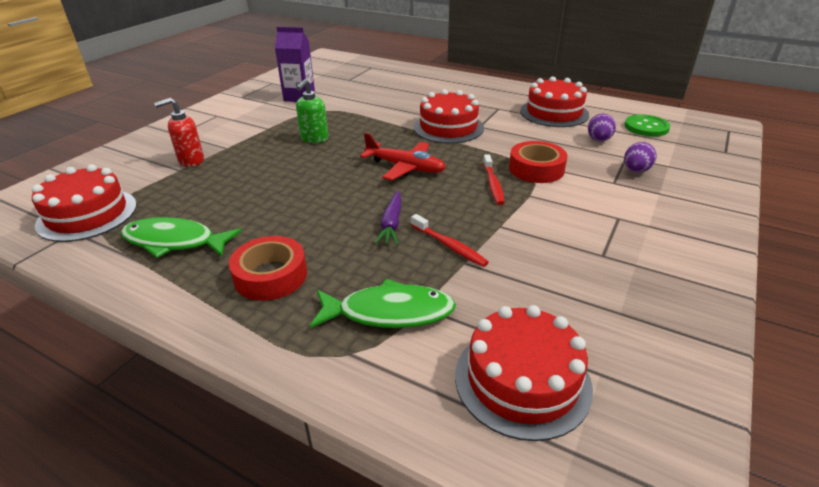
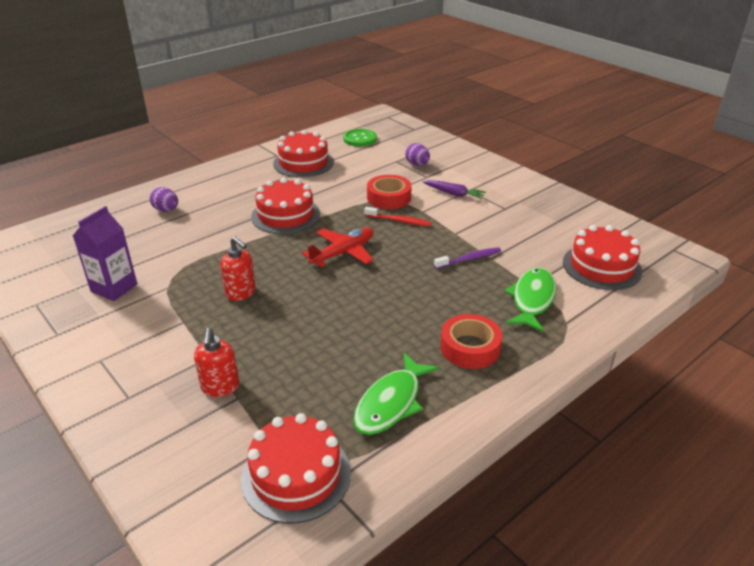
camera: 70 degrees left, 0 degrees up
green soap dispenser [296,79,328,143] -> red soap dispenser [221,237,256,301]
purple carrot [374,191,401,245] -> purple carrot moved to [423,180,486,199]
red toothbrush [411,214,489,267] -> purple toothbrush [434,247,501,269]
purple egg [588,114,616,141] -> purple egg moved to [150,187,178,212]

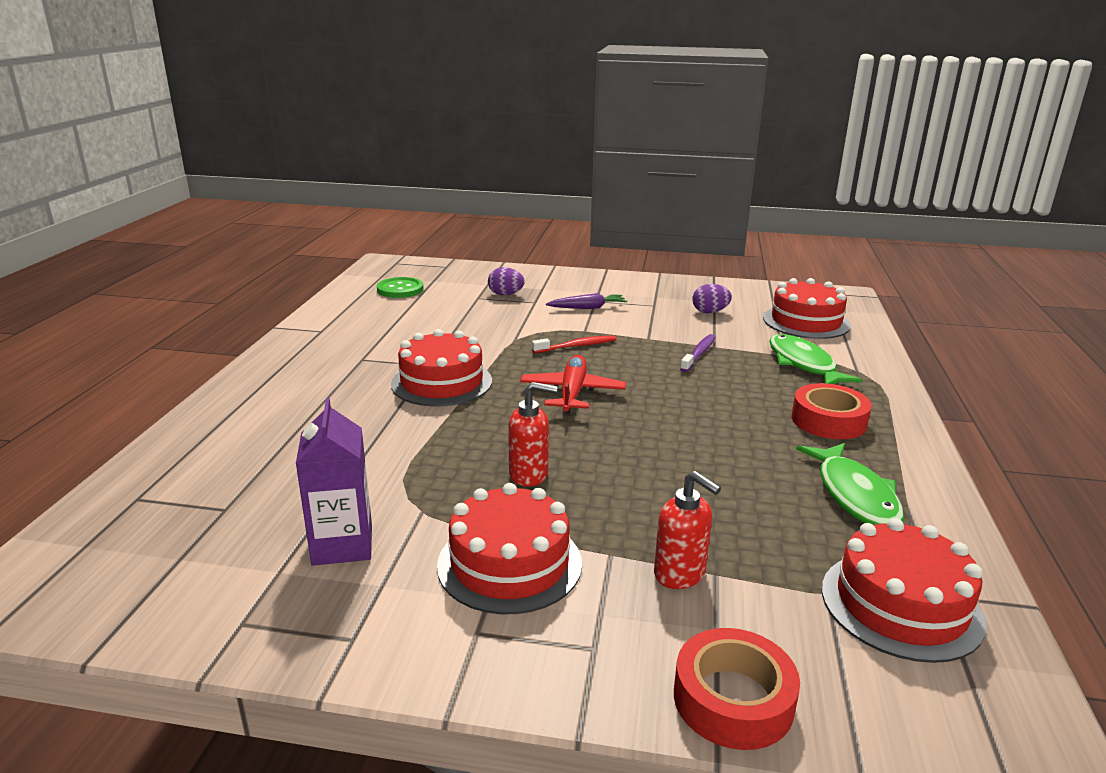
camera: 40 degrees left, 10 degrees down
purple egg [150,187,178,212] -> purple egg moved to [692,284,732,313]
red cake [273,130,334,177] -> red cake moved to [437,483,582,614]
red tape [367,175,412,209] -> red tape moved to [674,628,800,750]

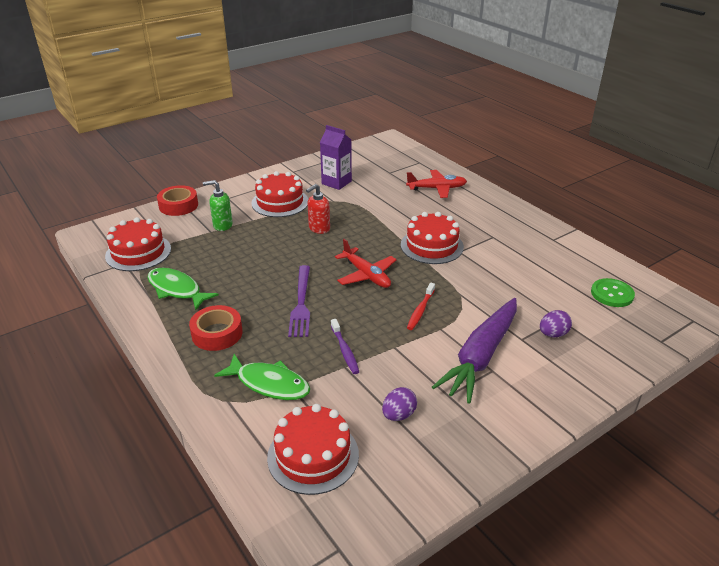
camera: 135 degrees right, 10 degrees up
purple carrot [546,293,627,309] -> purple carrot [432,298,517,404], size x2.12
red soap dispenser [654,471,721,589] -> green soap dispenser [203,180,233,231]
none -> purple fork [288,265,310,337]
none -> red plane [406,170,467,198]

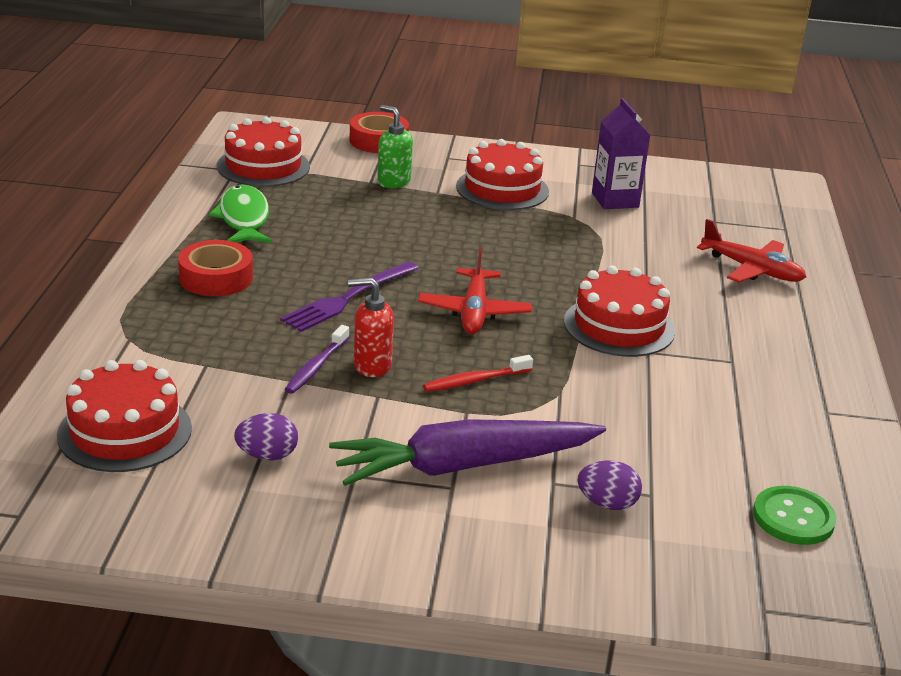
camera: 40 degrees right, 5 degrees down
green fish [214,354,310,400] -> none
red soap dispenser [306,184,330,234] -> red soap dispenser moved to [348,278,394,377]

